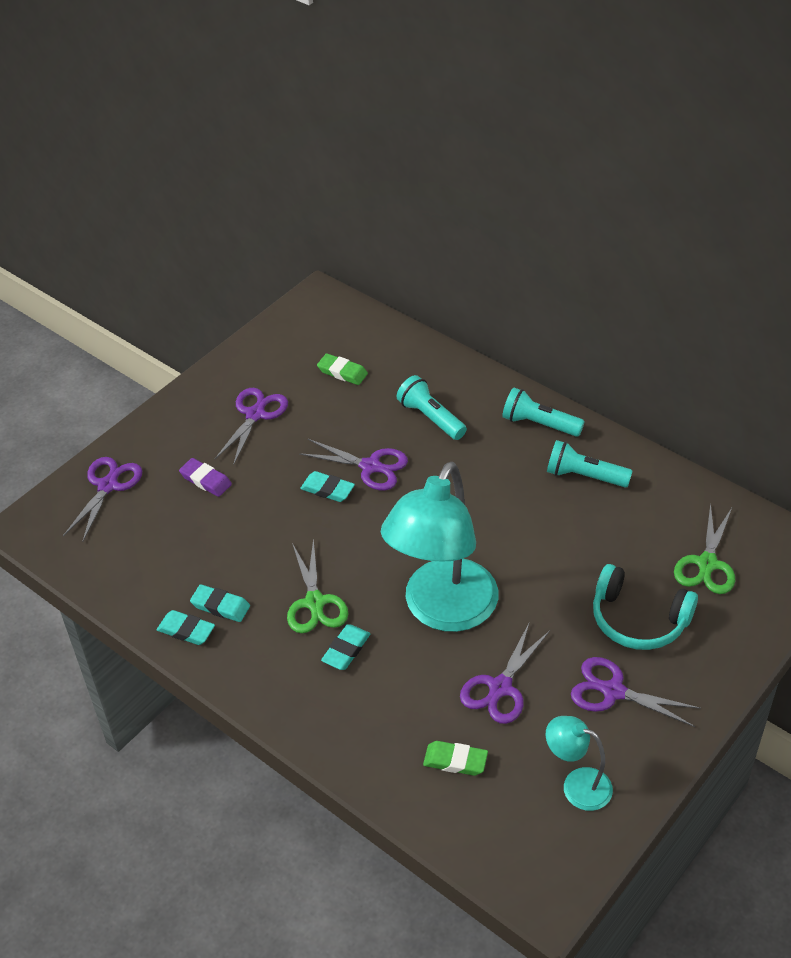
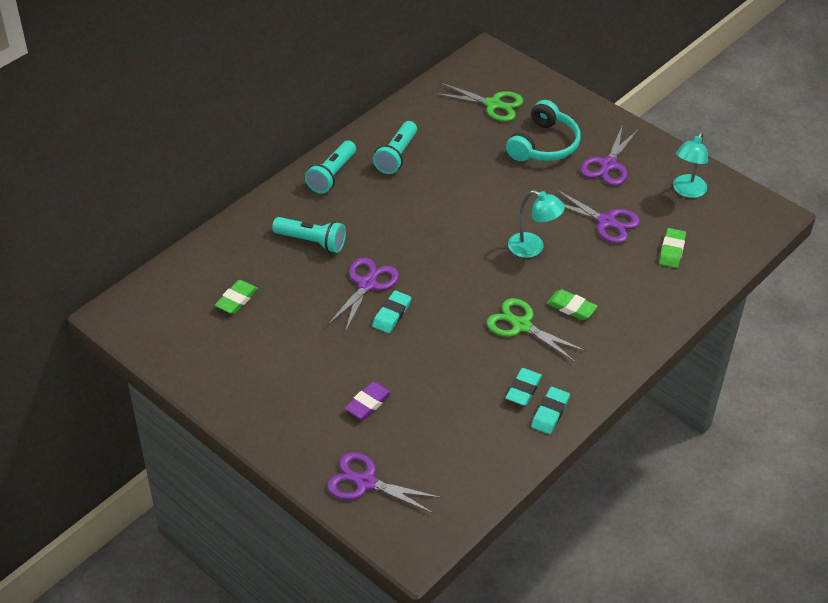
camera: 90 degrees left, 0 degrees up
purple scissors [215,388,288,466] -> none
green scissors [287,538,349,633] -> green scissors turned 135 degrees counterclockwise [486,298,586,363]
turquoise eraser [321,624,370,670] -> green eraser [547,289,598,320]
turquoise lamp [381,462,498,632] -> turquoise lamp [508,190,565,258], size x0.47
turquoise flashlight [397,375,467,440] -> turquoise flashlight turned 120 degrees counterclockwise [272,217,346,253]

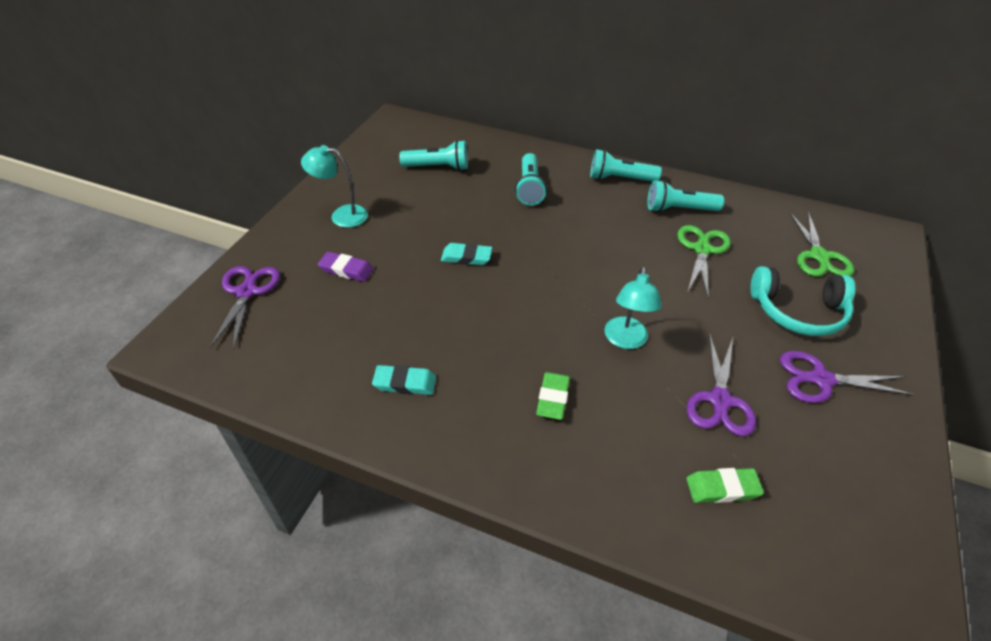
camera: 70 degrees right, 0 degrees up
green eraser [215,280,258,314] -> turquoise flashlight [399,140,468,171]
purple scissors [327,258,399,332] -> none
green scissors [486,298,586,363] -> green scissors moved to [677,225,731,298]
turquoise eraser [531,387,570,434] -> none
turquoise lamp [673,132,708,198] -> turquoise lamp moved to [301,145,368,228]

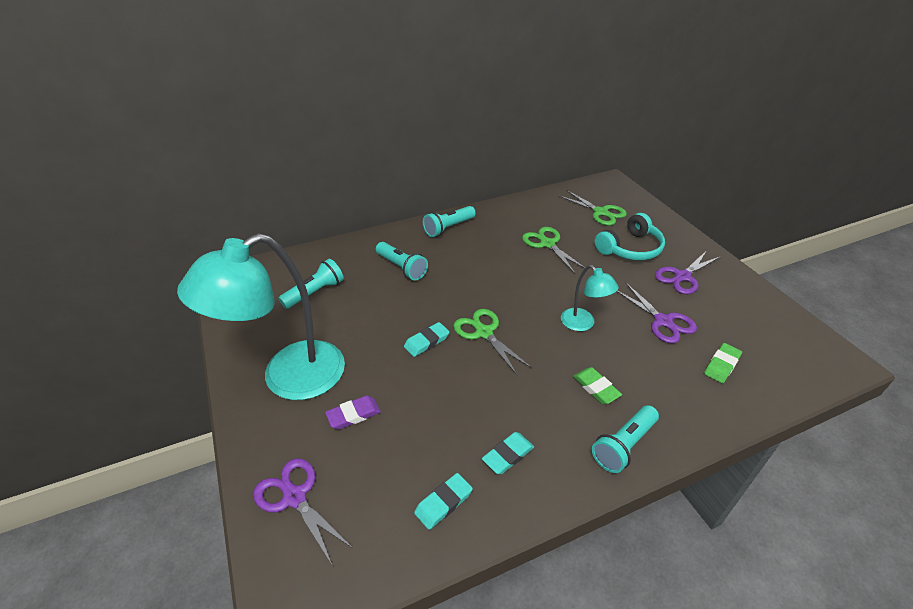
camera: 45 degrees left, 5 degrees down
turquoise lamp [301,145,368,228] -> turquoise lamp [177,233,345,400], size x2.13
turquoise flashlight [647,180,724,212] -> turquoise flashlight moved to [592,405,659,473]
none -> turquoise eraser [414,473,473,530]
none -> green scissors [453,309,532,375]

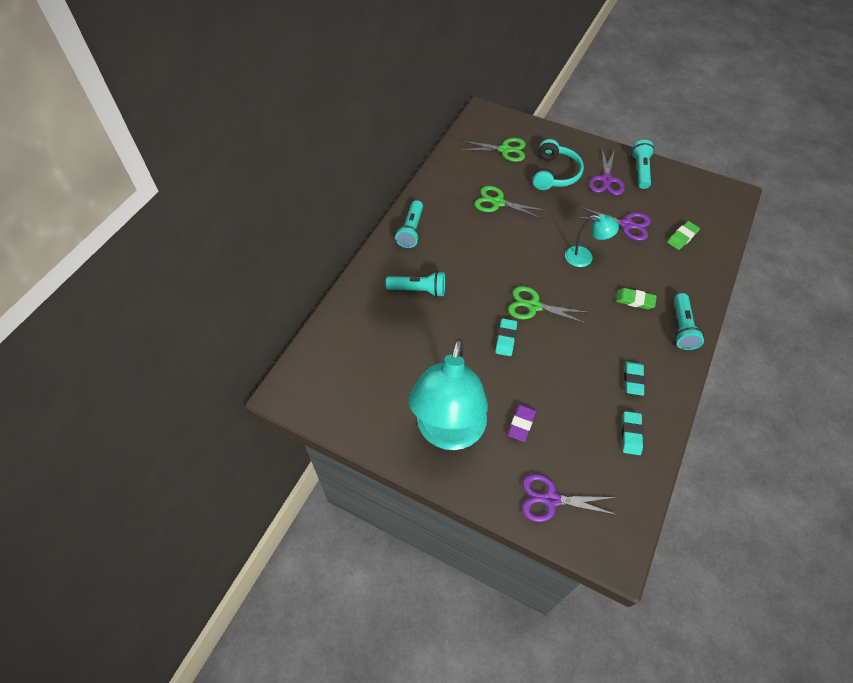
camera: 40 degrees left, 15 degrees up
turquoise flashlight [278,259,344,309] -> turquoise flashlight moved to [631,140,655,189]
green eraser [704,343,742,383] -> green eraser turned 45 degrees clockwise [667,221,700,250]

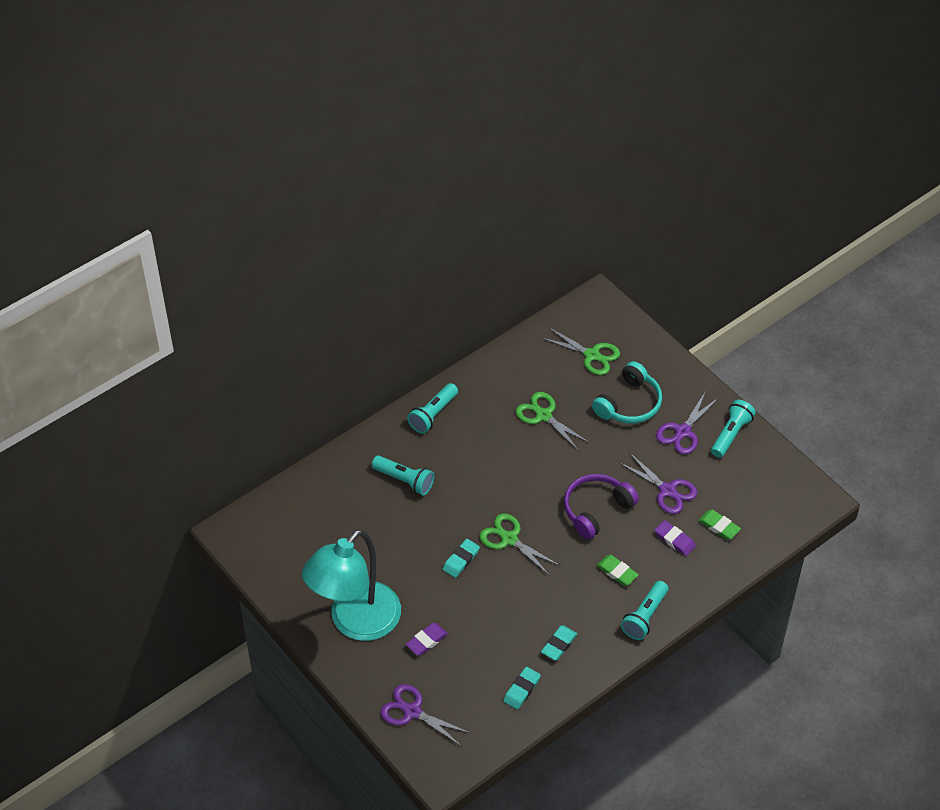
camera: 25 degrees right, 5 degrees down
turquoise lamp [565,214,619,267] -> purple headphones [564,474,639,540]
green eraser [667,221,700,250] -> green eraser turned 60 degrees clockwise [698,510,741,540]
none -> purple eraser [655,520,696,556]

